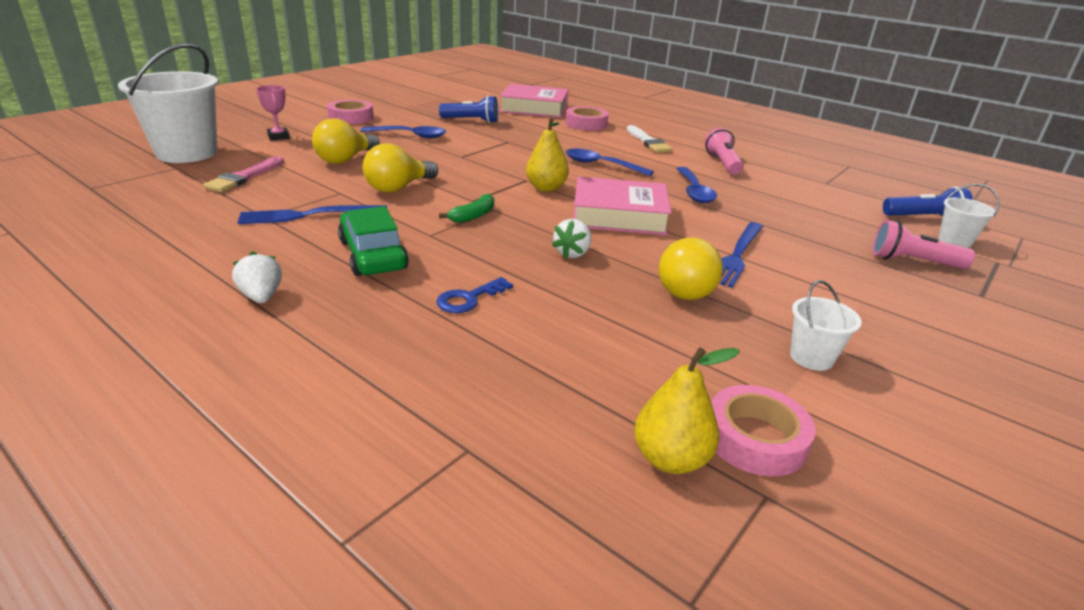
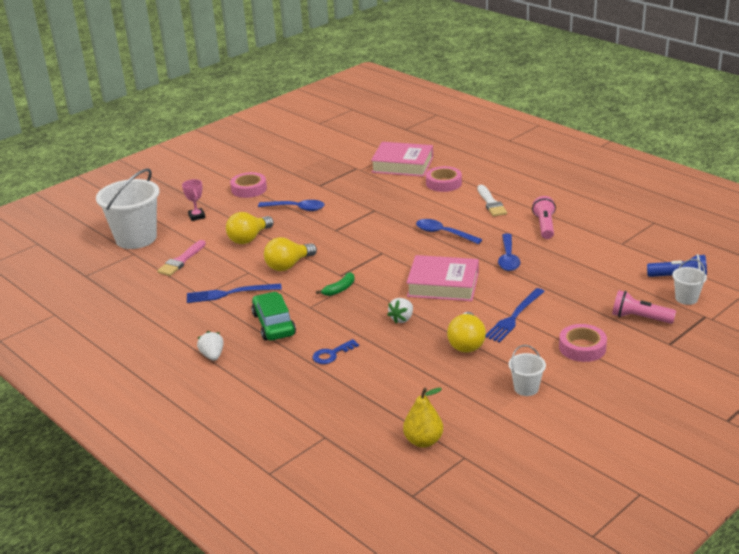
camera: 10 degrees right, 0 degrees up
blue flashlight [439,96,498,123] -> none
yellow pear [526,117,569,192] -> none
pink tape [711,385,816,476] -> pink tape moved to [559,324,607,362]

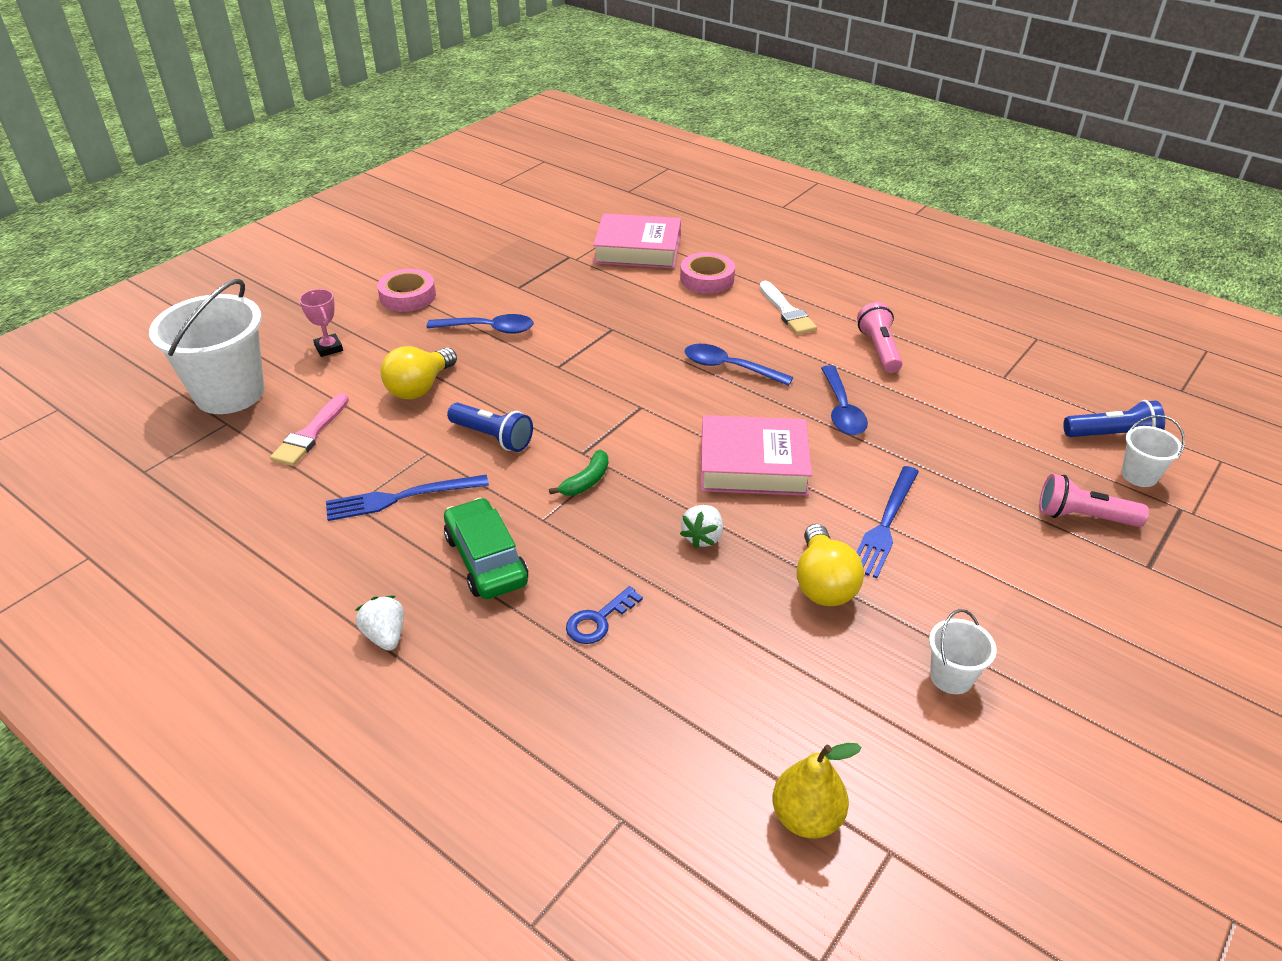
camera: 10 degrees left, 10 degrees up
yellow light bulb [264,237,317,271] -> blue flashlight [447,403,533,452]
pink tape [559,324,607,362] -> none

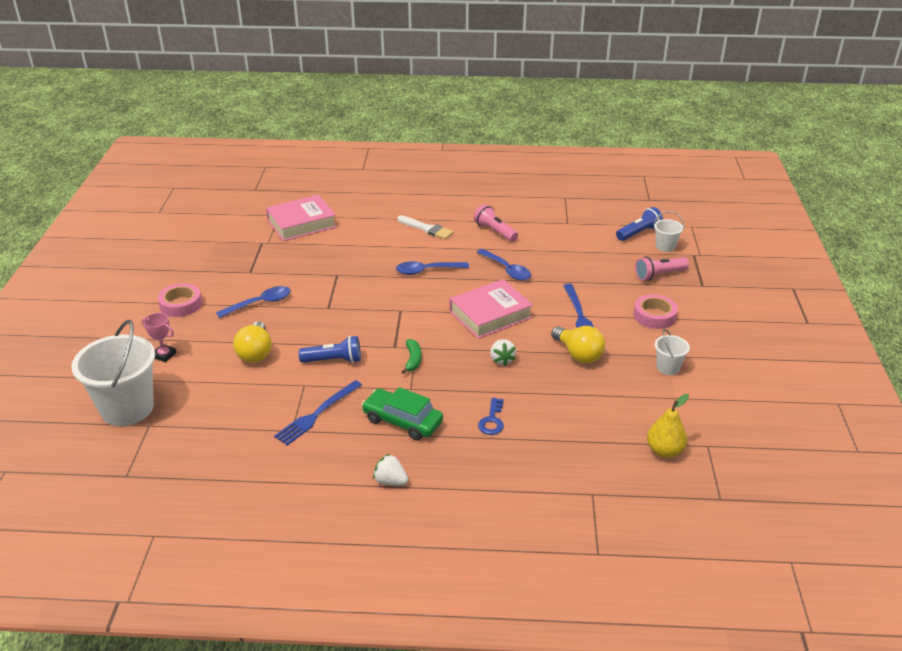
camera: 35 degrees left, 5 degrees down
pink brush [270,394,349,466] -> none
pink tape [680,252,735,294] -> pink tape moved to [633,294,678,329]

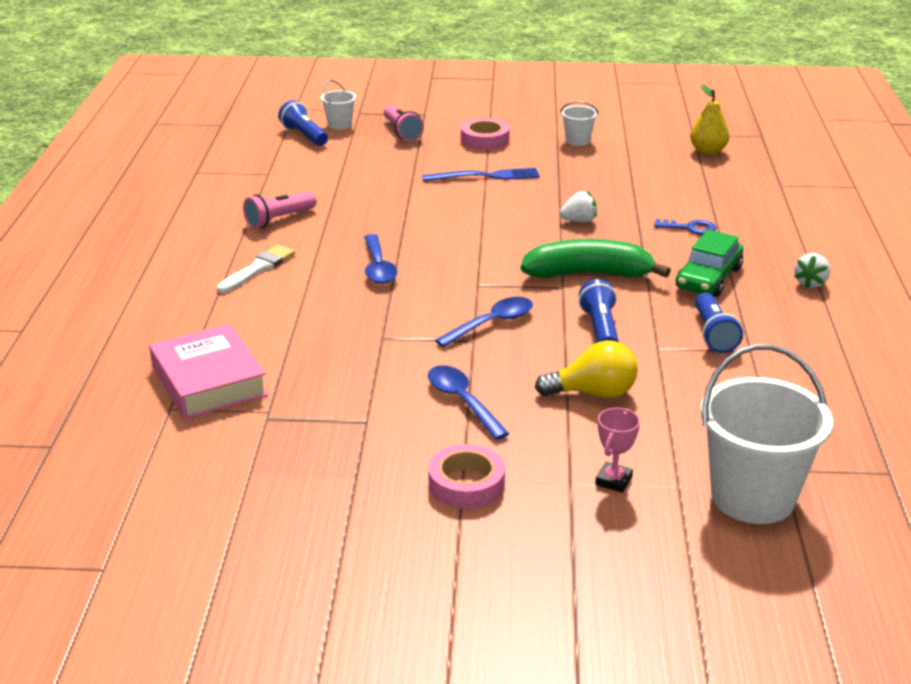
camera: 90 degrees left, 5 degrees down
blue fork [274,380,362,445] -> blue flashlight [695,293,743,353]
green banana [401,339,422,374] -> green banana [521,239,671,278], size x2.14
pink book [450,279,533,339] -> none
blue spoon [477,249,531,281] -> blue spoon moved to [435,297,533,347]
yellow light bulb [551,326,605,363] -> none

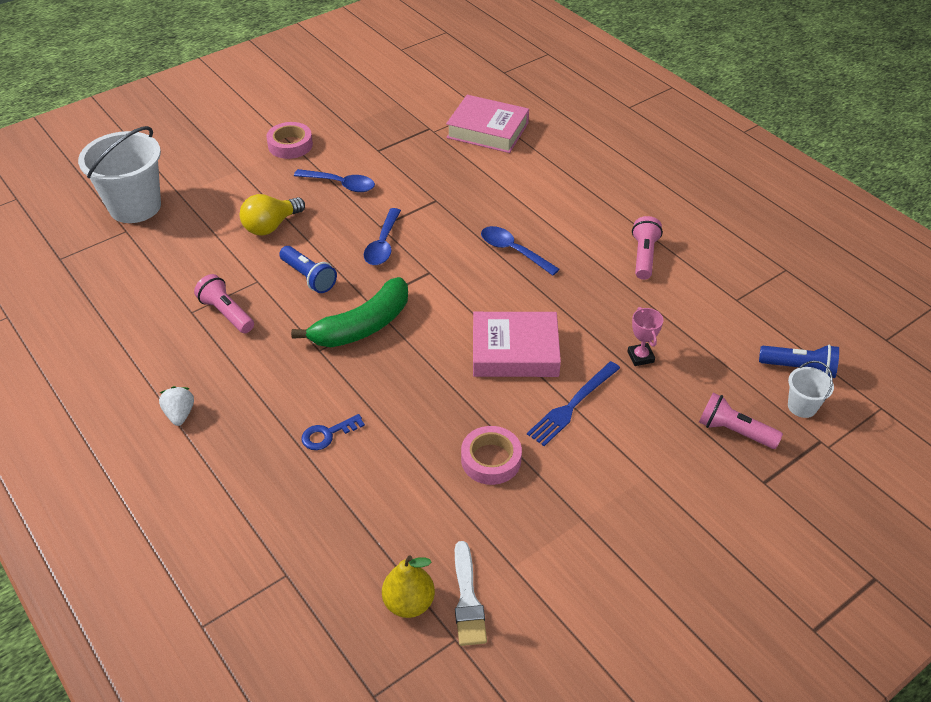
camera: 140 degrees right, 15 degrees up
white brush [216,245,295,293] -> white brush moved to [455,541,487,646]
pink tape [461,118,510,150] -> pink tape moved to [461,426,522,485]
white strawberry [559,191,597,222] -> none
white bucket [560,101,599,146] -> none
pink trophy [595,408,640,493] -> pink trophy moved to [627,307,663,366]
green car [676,230,743,297] -> none
blue flashlight [695,293,743,353] -> pink flashlight [194,274,254,333]
none -> pink book [473,312,561,377]

